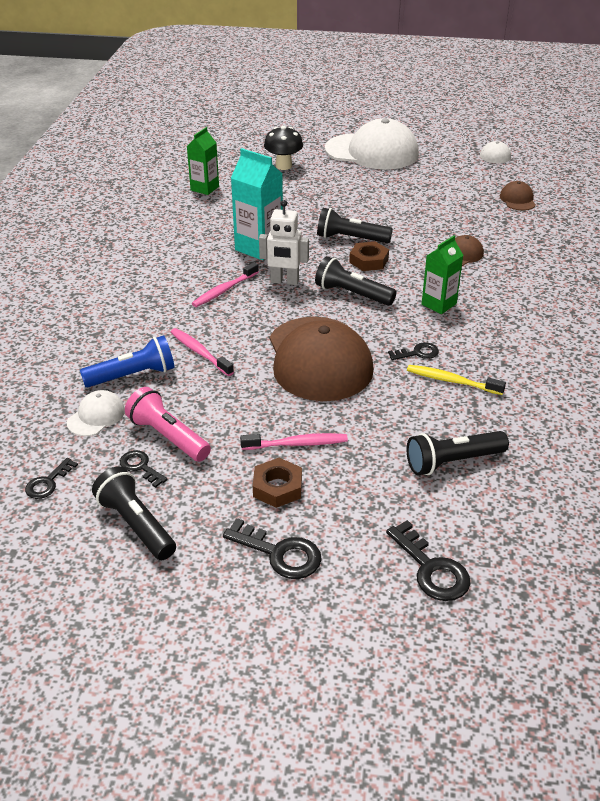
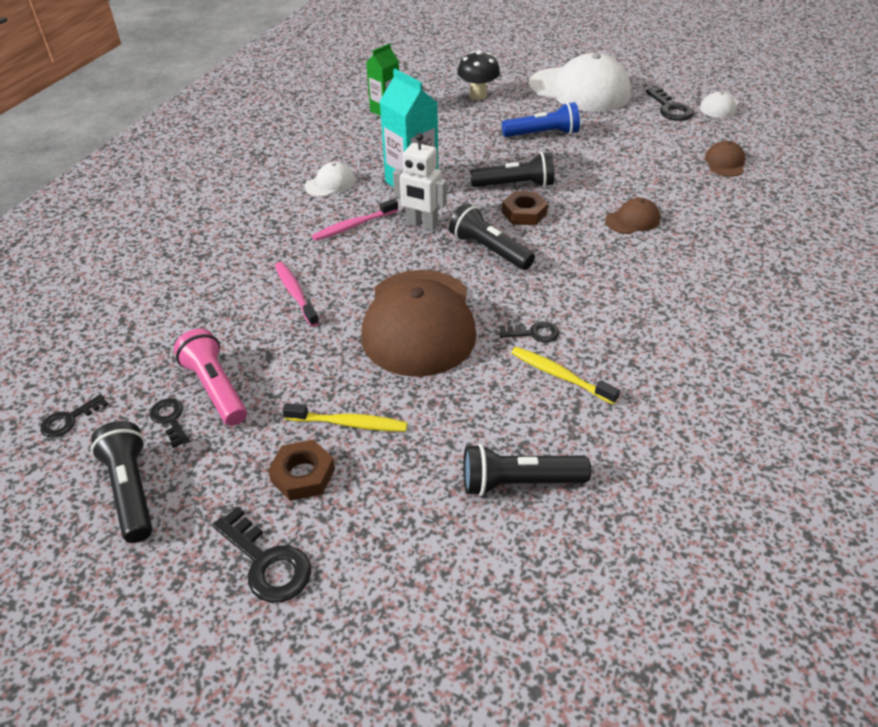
camera: 15 degrees right, 5 degrees up
white cap [67,390,125,436] -> white cap moved to [305,162,355,197]
blue flashlight [80,335,175,387] -> blue flashlight moved to [502,102,580,137]
pink toothbrush [240,433,348,450] -> yellow toothbrush [282,403,407,432]
black flashlight [317,208,393,243] -> black flashlight turned 150 degrees clockwise [470,152,554,187]
black key [386,520,471,601] -> black key moved to [646,87,694,121]
green carton [422,235,463,314] -> none

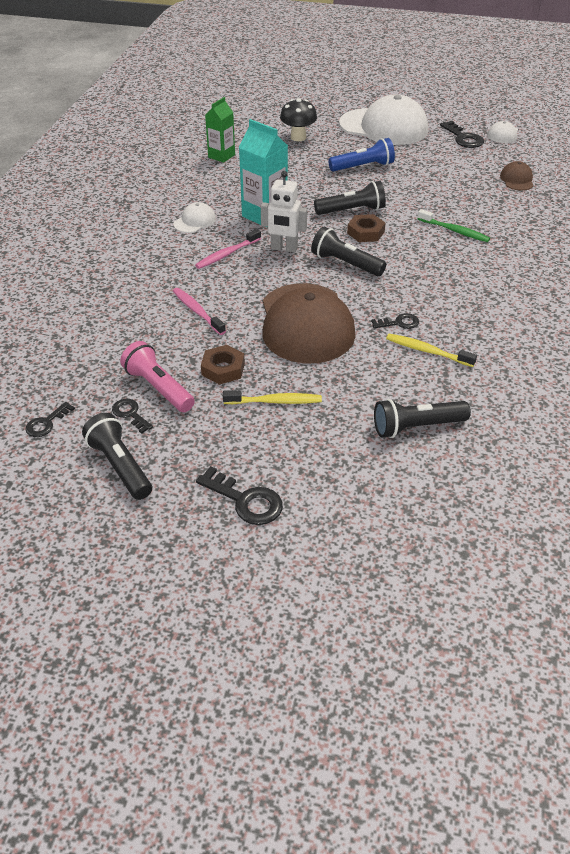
camera: 10 degrees left, 0 degrees up
brown nut [268,440,335,501] -> brown nut moved to [201,345,245,385]
brown cap [605,198,660,234] -> green toothbrush [417,209,490,242]

